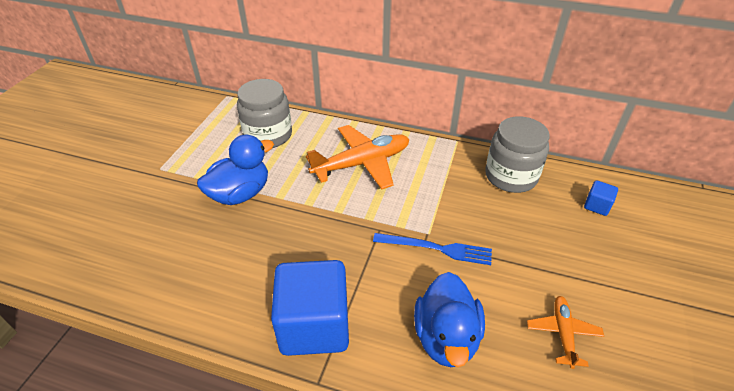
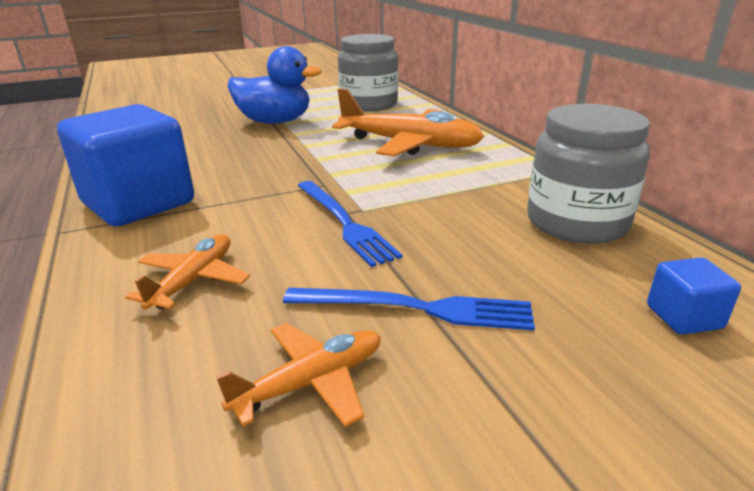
camera: 50 degrees right, 15 degrees down
blue duck [414,272,485,367] -> orange plane [125,234,250,310]
none -> blue fork [283,288,535,331]

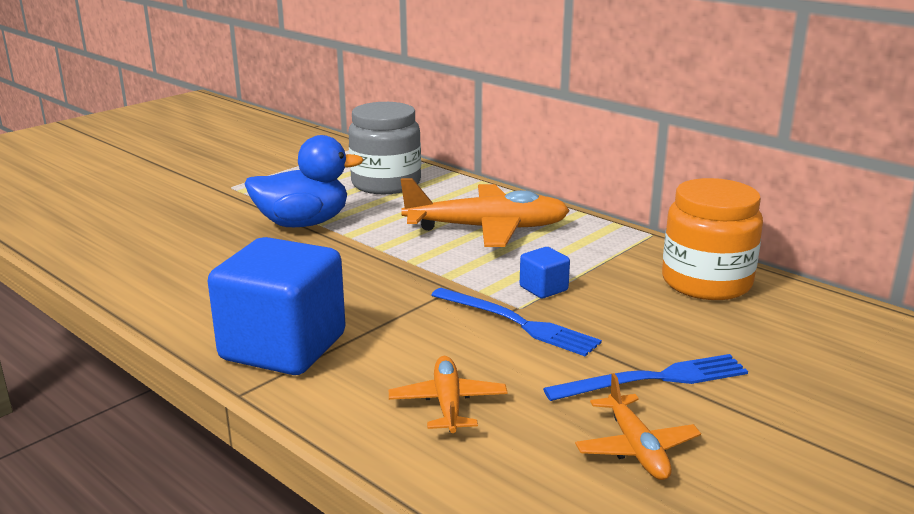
camera: 25 degrees left, 5 degrees down
orange plane [216,323,381,427] -> orange plane turned 135 degrees clockwise [575,373,701,480]
grey jar [527,104,650,244] -> orange jar [662,178,763,300]
blue cube [647,257,741,335] -> blue cube moved to [520,247,570,298]

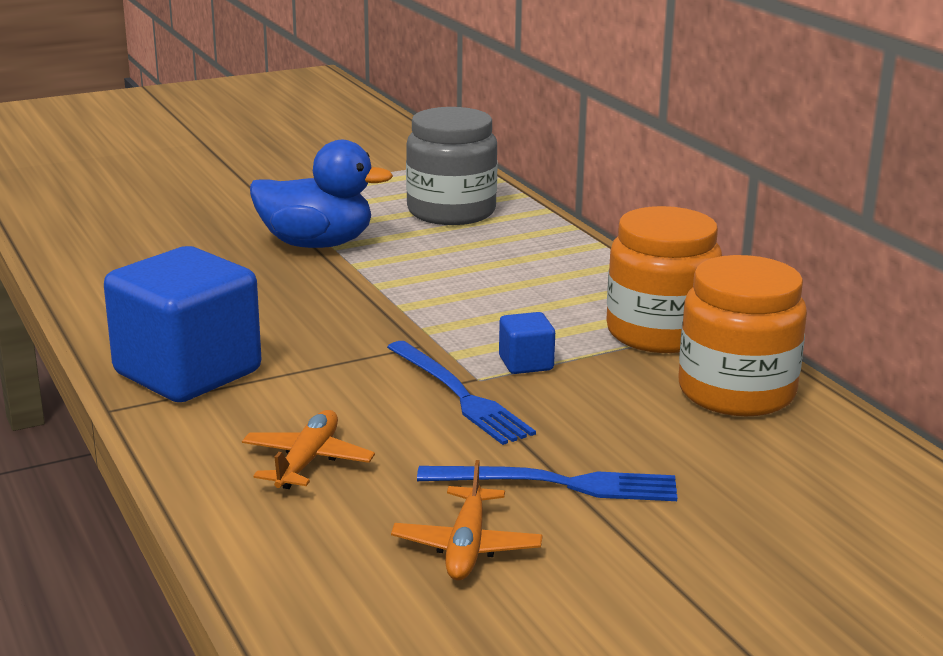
camera: 20 degrees right, 0 degrees up
orange plane [401,178,570,247] -> none
none -> orange jar [606,206,722,353]

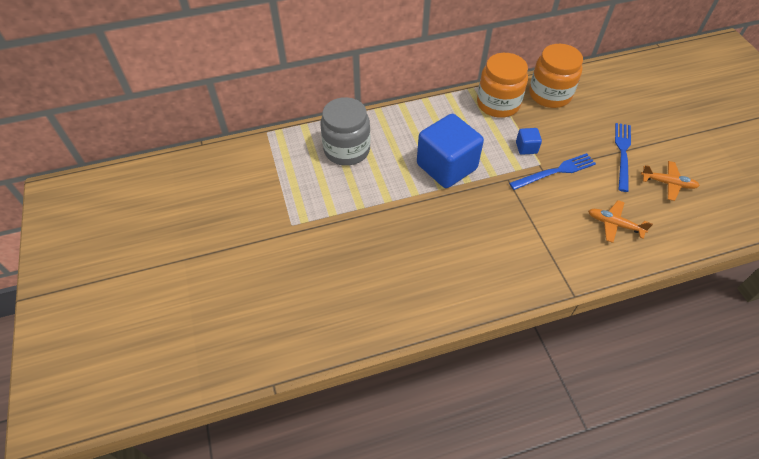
camera: 80 degrees left, 30 degrees up
blue cube [104,246,261,402] -> blue cube moved to [417,114,484,188]
blue duck [250,140,393,248] -> none

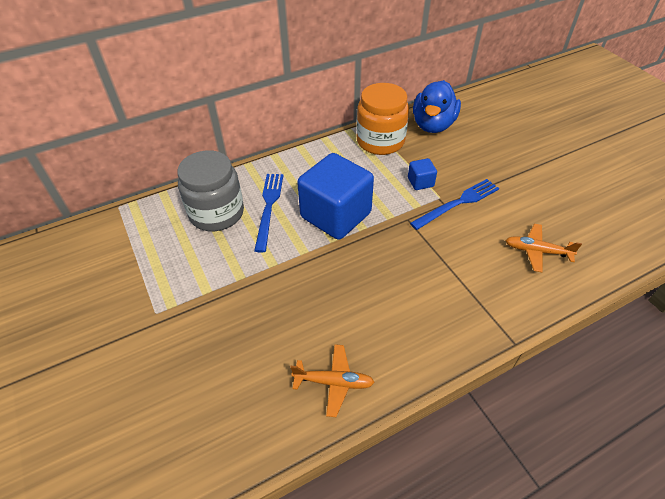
camera: 10 degrees left, 5 degrees down
orange jar [529,44,583,108] -> blue duck [413,80,461,133]
blue fork [615,123,631,192] -> blue fork moved to [254,174,284,253]
orange plane [641,161,700,201] -> orange plane moved to [290,344,375,417]

